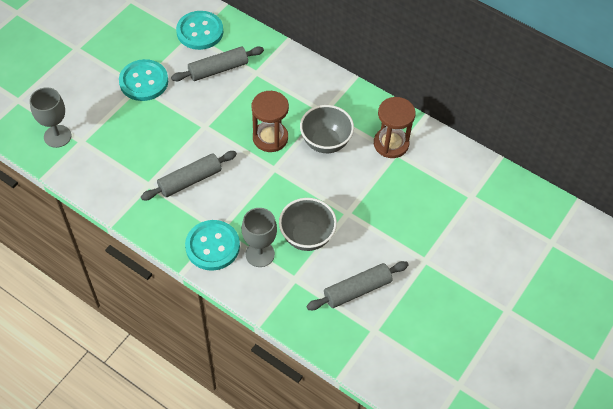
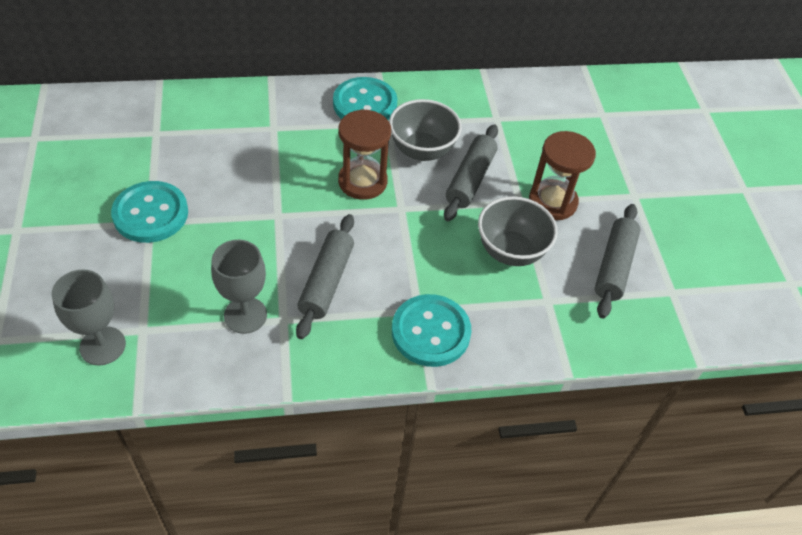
camera: 45 degrees left, 5 degrees down
grey rolling pin [171,47,264,81] -> grey rolling pin moved to [444,125,498,221]
turquoise button [176,11,223,50] -> turquoise button moved to [333,77,398,120]
grey goblet [242,208,277,267] -> grey goblet moved to [211,240,267,334]
brown hourglass [374,97,416,158] -> brown hourglass moved to [529,131,596,220]

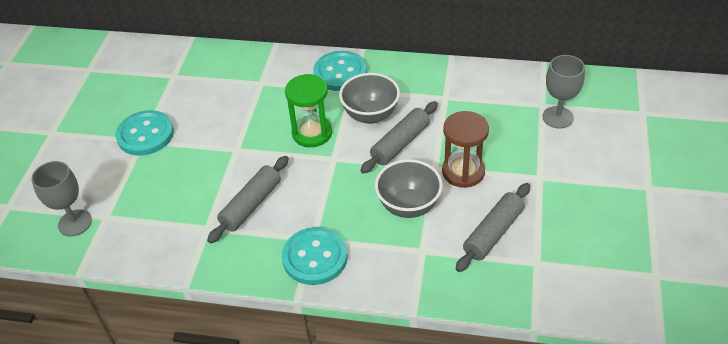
camera: 25 degrees right, 5 degrees down
grey goblet [211,240,267,334] -> grey goblet moved to [542,55,585,129]
brown hourglass [338,109,391,200] -> green hourglass [285,74,332,147]

